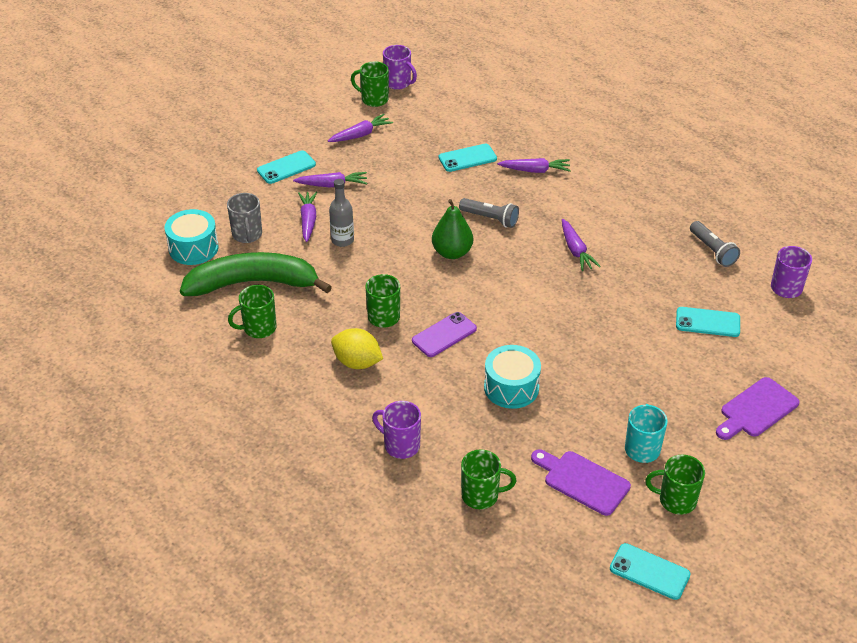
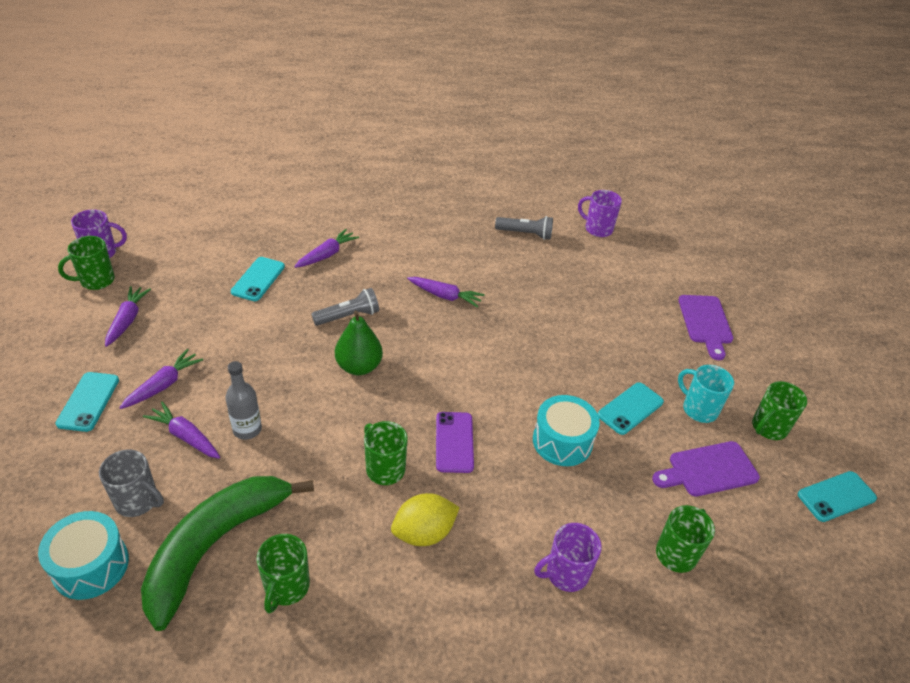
camera: 55 degrees left, 0 degrees up
turquoise phone [676,307,740,337] -> turquoise phone moved to [598,382,664,435]

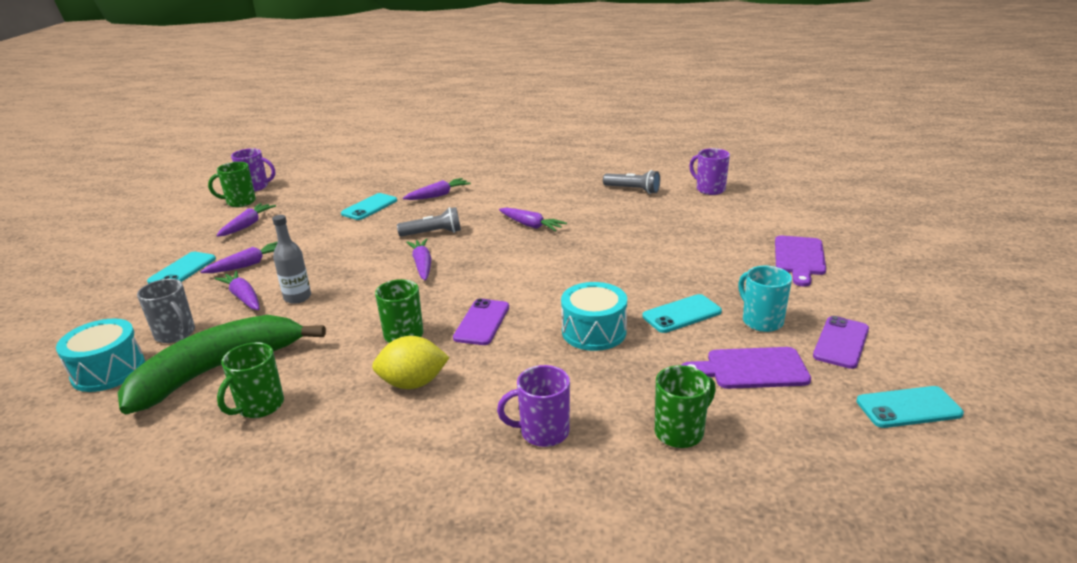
camera: 20 degrees right, 15 degrees down
green pear [335,310,383,375] -> purple carrot [406,239,431,280]
green mug [752,381,807,440] -> purple phone [813,316,869,369]

